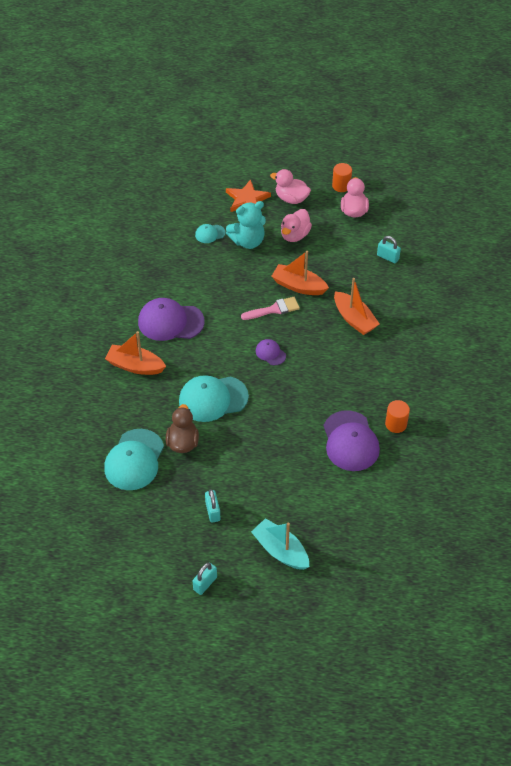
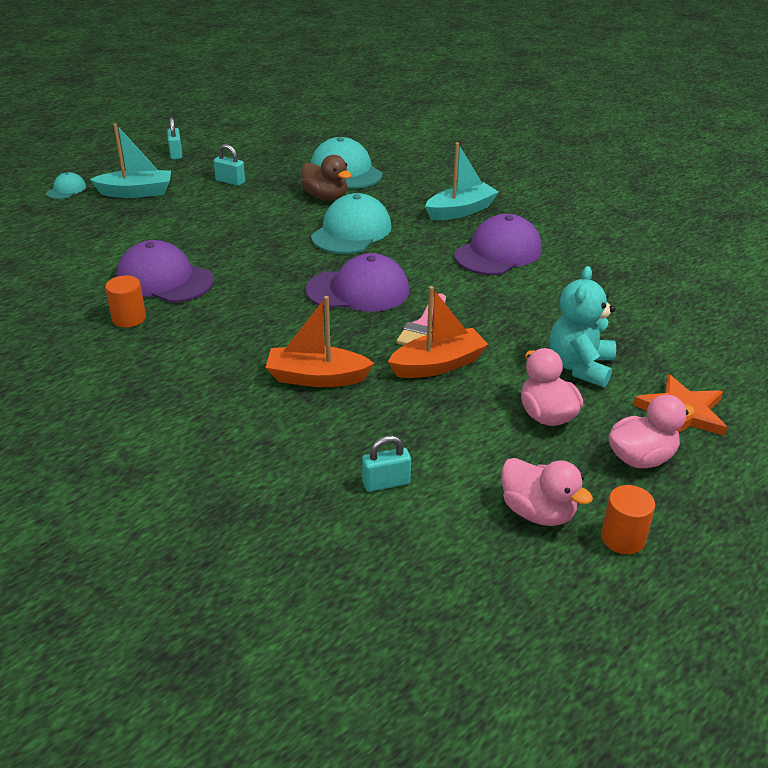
camera: 130 degrees right, 15 degrees down
orange boat [105,331,166,375] -> turquoise boat [425,142,499,220]
turquoise cap [195,224,226,243] -> turquoise cap moved to [46,172,86,199]
purple cap [256,339,286,365] -> purple cap [306,253,409,312], size x2.04

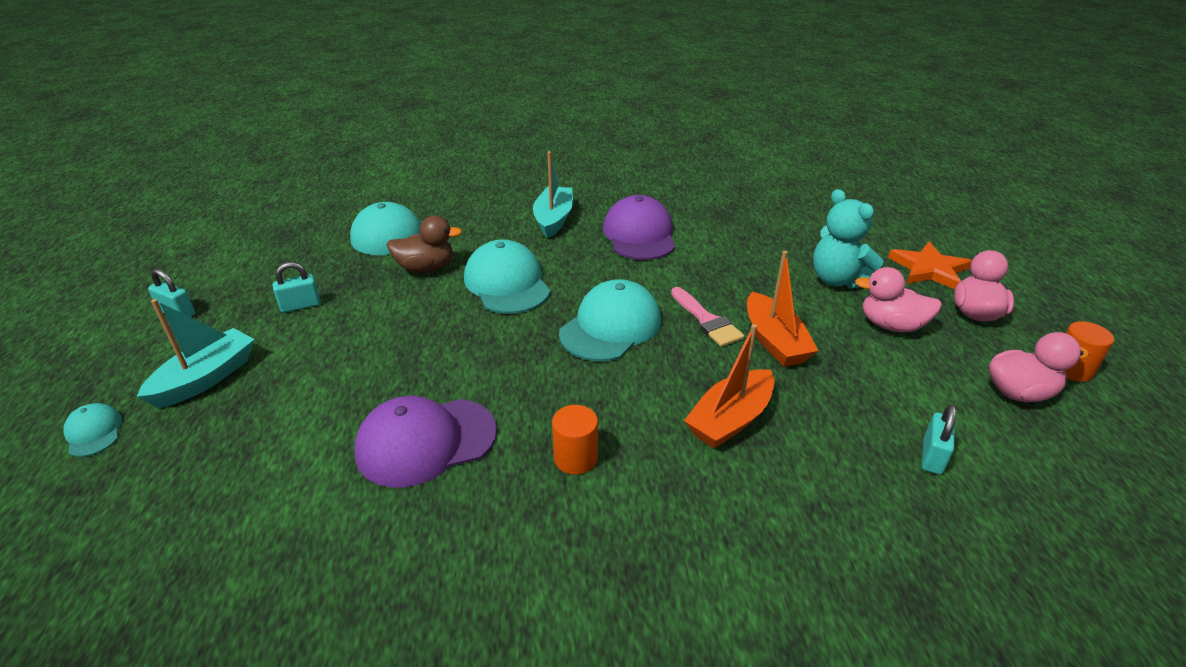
camera: 50 degrees left, 0 degrees up
orange cylinder [105,275,146,328] -> orange cylinder moved to [552,405,598,475]
purple cap [306,253,409,312] -> turquoise cap [559,279,661,361]
orange boat [388,286,489,378] -> orange boat turned 150 degrees clockwise [747,251,818,367]

